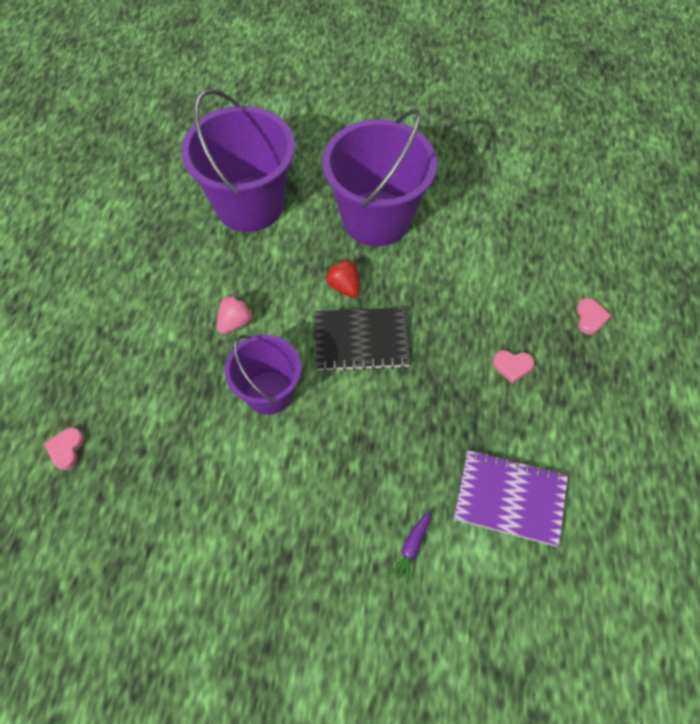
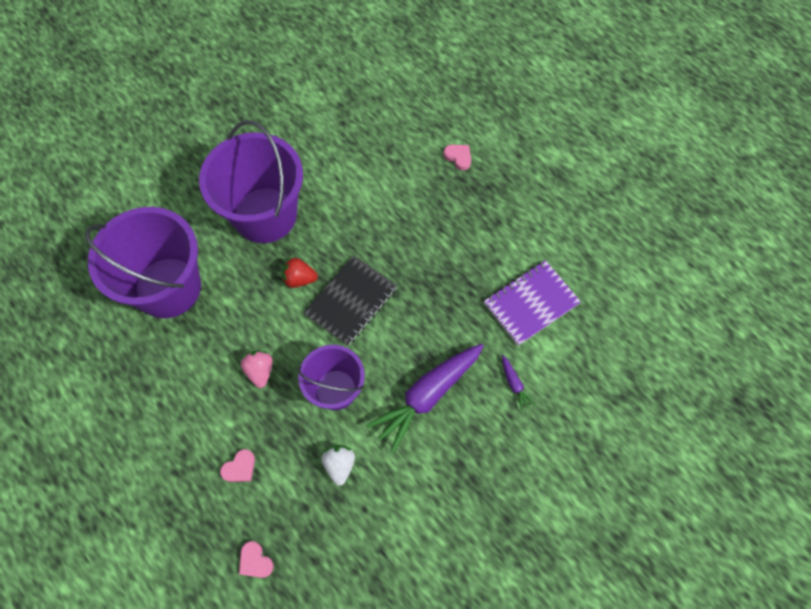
camera: 50 degrees left, 5 degrees up
pink heart [493,350,534,383] -> pink heart moved to [220,449,255,482]
none -> white strawberry [321,445,355,486]
none -> purple carrot [366,344,484,453]

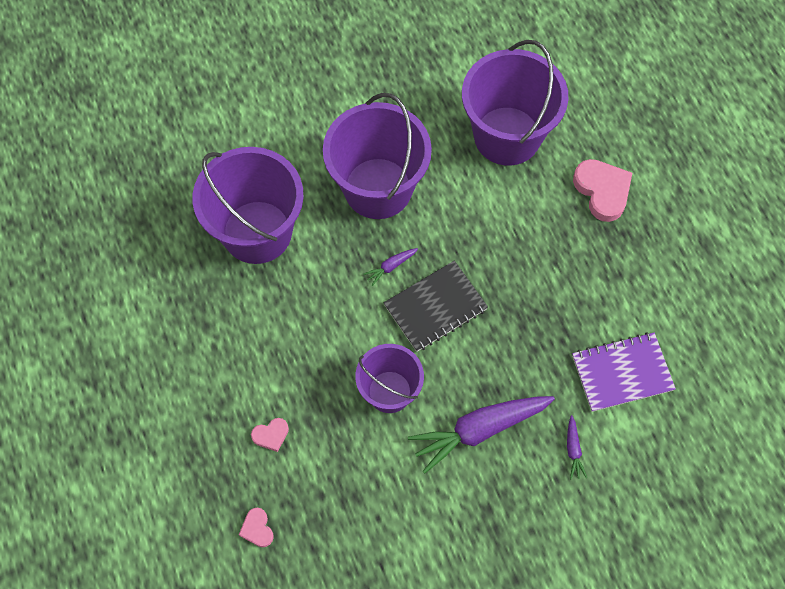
camera: 20 degrees right, 0 degrees up
pink strawberry [241,351,273,388] -> none
red strawberry [282,258,318,288] -> purple carrot [363,248,418,286]
white strawberry [321,445,355,486] -> none
pink heart [444,145,471,170] -> pink heart [573,159,632,222], size x1.91
none -> purple bucket [462,40,568,166]

